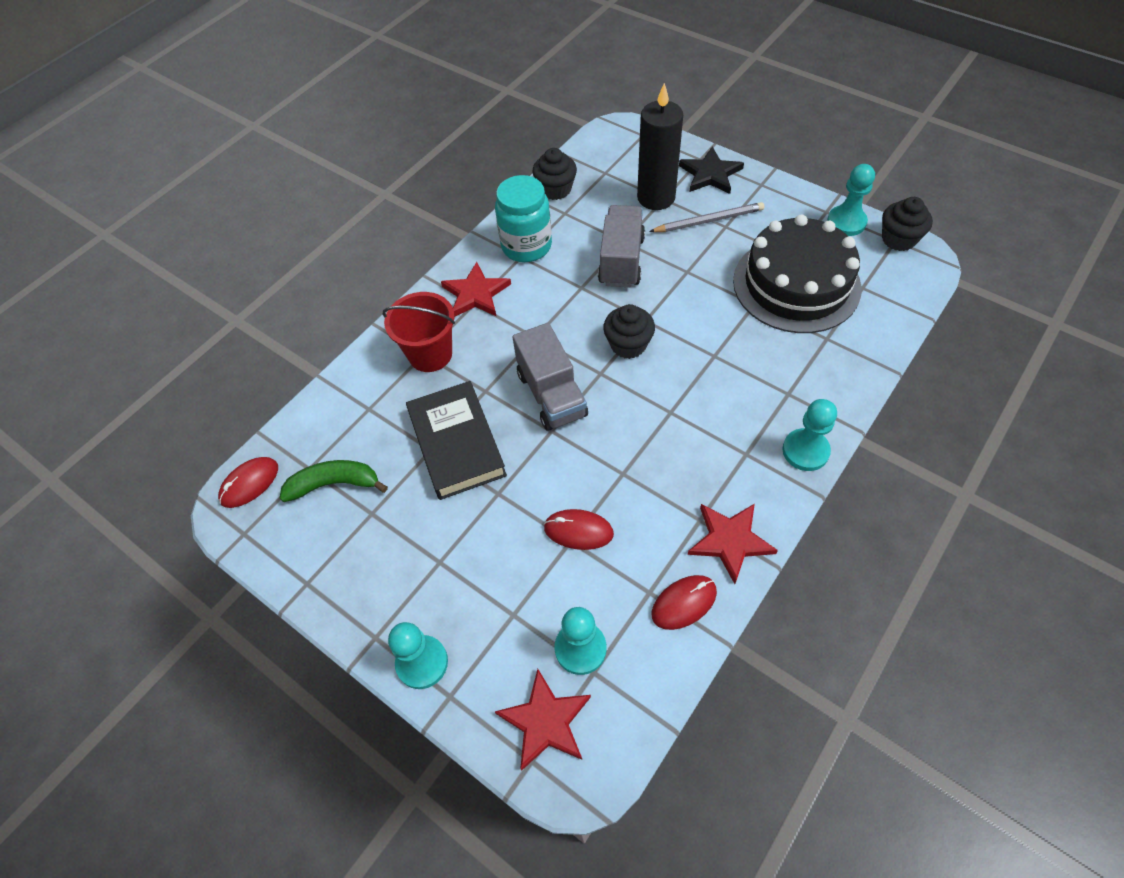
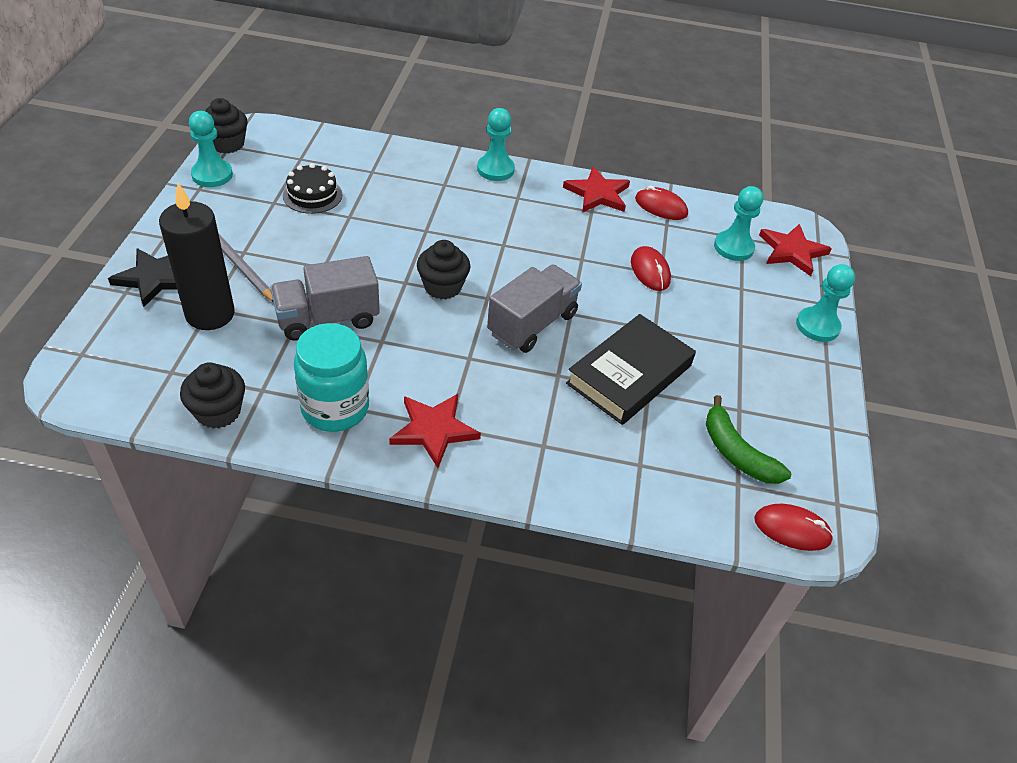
camera: 125 degrees left, 10 degrees down
red bucket [382,292,455,372] -> none
black cake [733,215,862,333] -> black cake [283,163,342,214], size x0.47

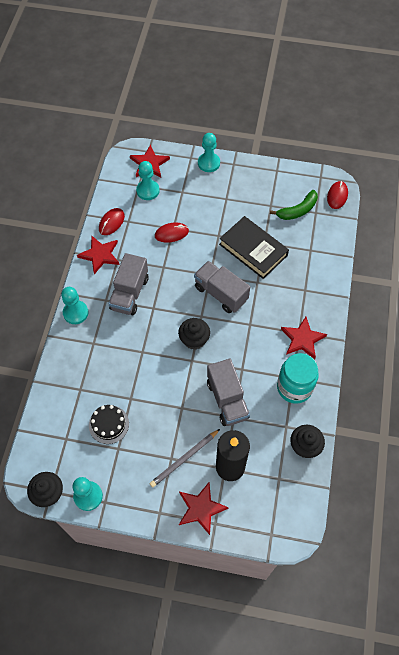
camera: 85 degrees left, 15 degrees up
black star [108,248,177,307] -> red star [179,483,229,535]
none -> grey truck [108,253,149,315]

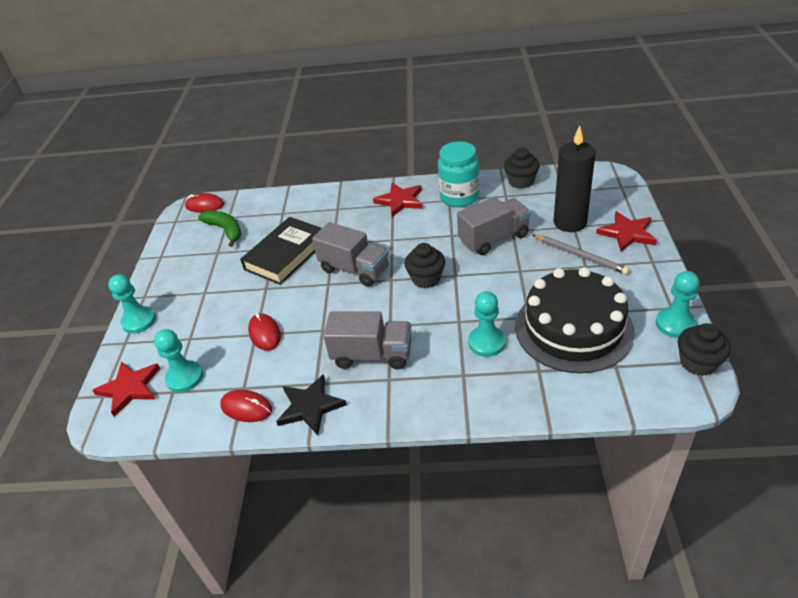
camera: 95 degrees left, 20 degrees down
turquoise pawn [61,287,89,324] -> turquoise pawn moved to [468,291,506,357]
red star [77,236,119,274] -> black star [276,374,347,435]
black cake [89,405,129,444] -> black cake [515,267,635,373], size x2.13
grey truck [194,261,250,313] -> grey truck turned 90 degrees counterclockwise [312,222,389,287]

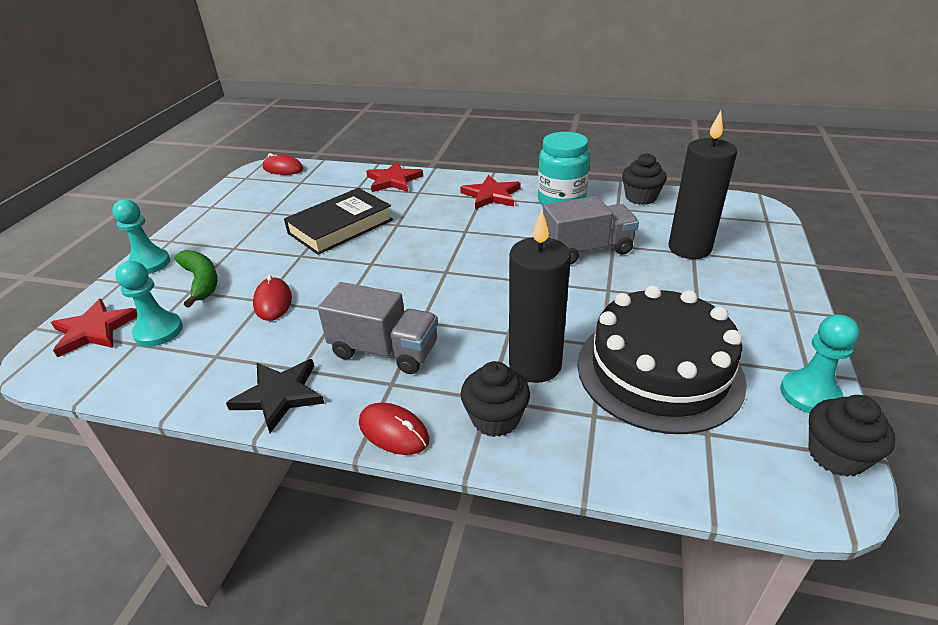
camera: 10 degrees right, 5 degrees down
green banana [198,210,242,247] -> green banana moved to [174,250,218,308]
red mouse [220,390,272,422] -> red mouse moved to [359,403,429,455]
grey truck [312,222,389,287] -> none
black cupcake [404,243,445,288] -> black cupcake moved to [461,361,530,437]
turquoise pawn [468,291,506,357] -> black candle [509,210,571,383]
grey pencil [533,235,630,275] -> none
red star [596,211,657,252] -> red star moved to [366,162,423,192]

